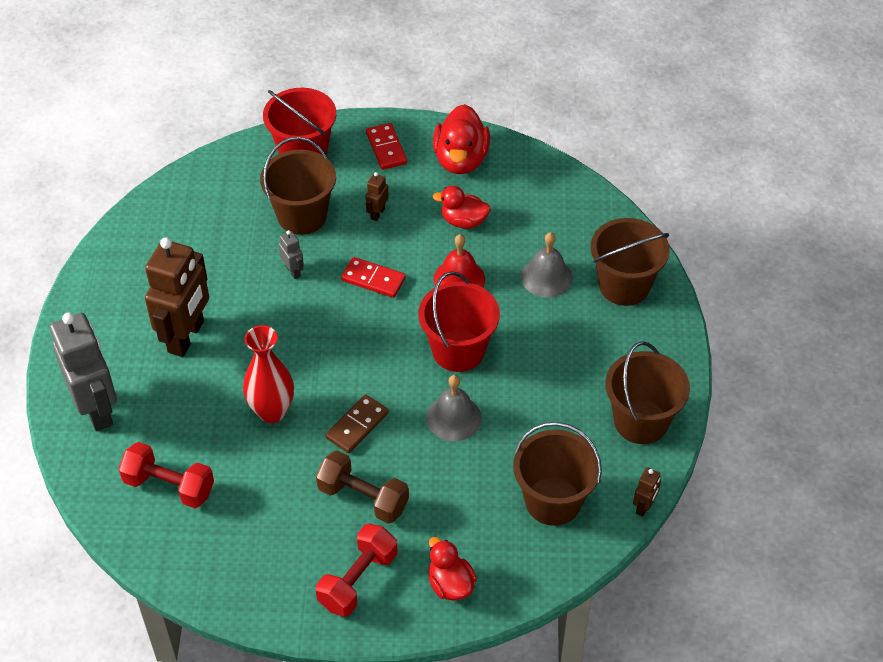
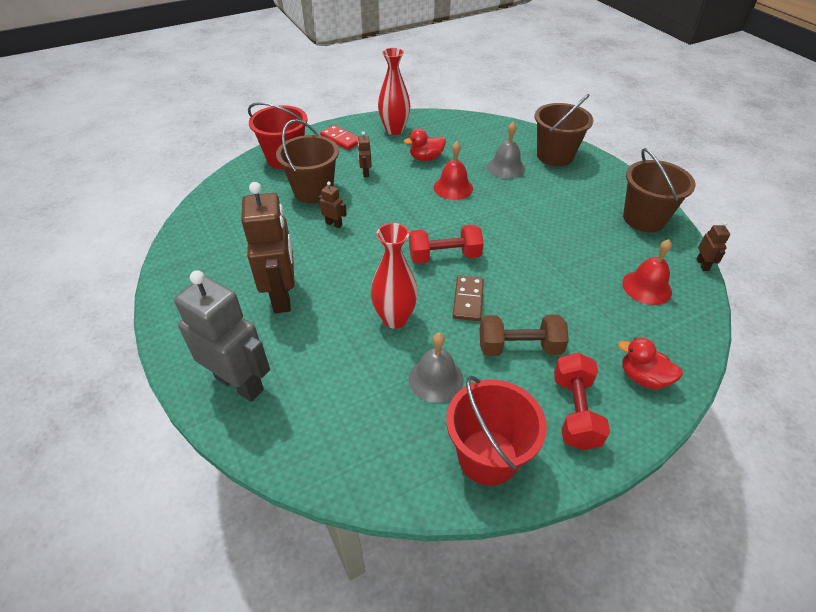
camera: 30 degrees left, 5 degrees down
red dumbbell [119,442,214,508] -> red dumbbell moved to [409,225,484,264]
grey robot [279,230,304,279] -> brown robot [318,181,347,228]
red domino [341,257,406,298] -> none
red bucket [419,271,500,372] -> red bucket moved to [446,376,547,486]
grey bell [426,375,482,441] -> grey bell moved to [409,333,464,403]
red duck [433,104,490,174] -> red vase [378,48,410,135]
brown bucket [513,422,602,526] -> red bell [622,239,672,305]

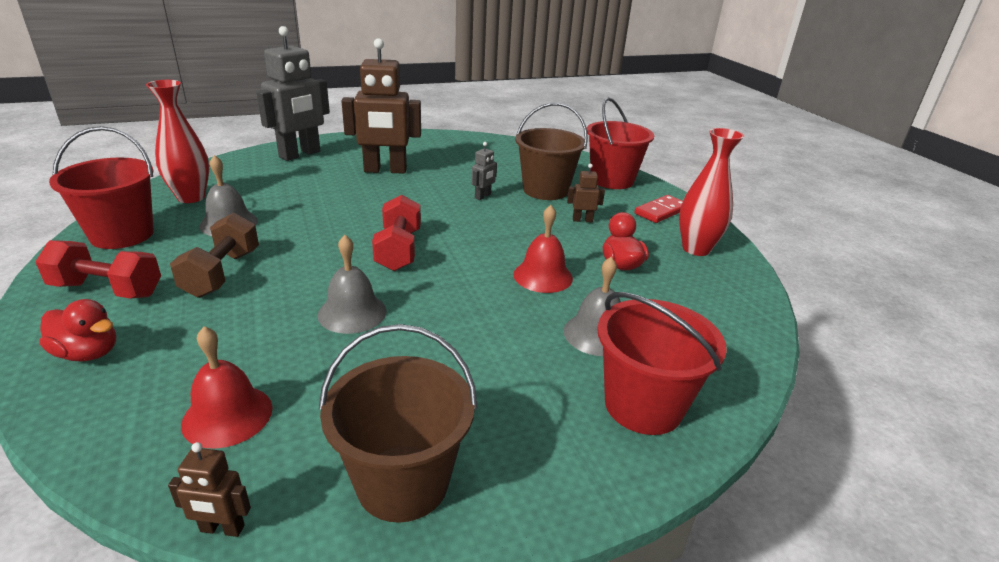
camera: 95 degrees right, 15 degrees down
brown robot [318,181,347,228] -> grey robot [472,142,497,200]
red vase [371,223,418,329] -> red vase moved to [146,80,209,203]
brown domino [452,275,484,321] -> none
brown bucket [535,94,593,166] -> red bucket [597,292,727,435]
red duck [618,337,683,390] -> red duck turned 75 degrees clockwise [39,299,116,361]
none -> grey bell [318,235,386,334]

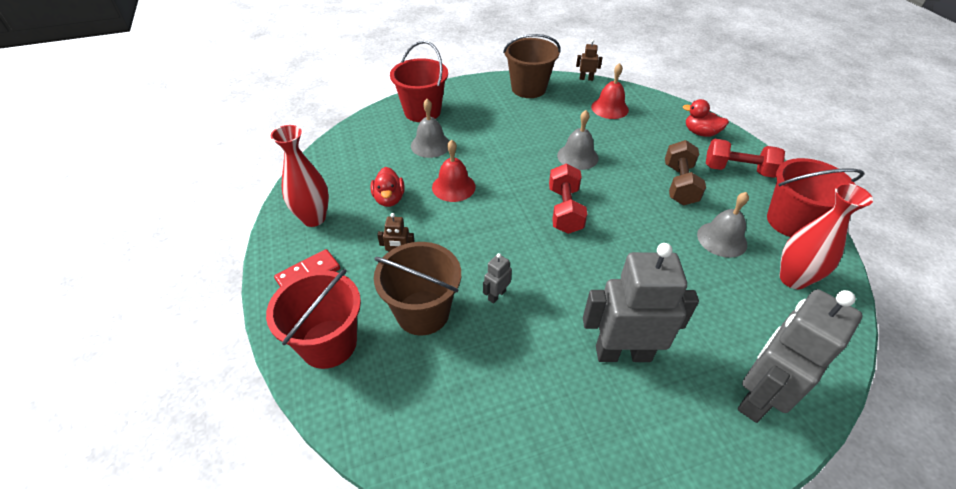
camera: 175 degrees left, 15 degrees up
brown robot [341,38,421,173] -> grey robot [583,243,699,362]

